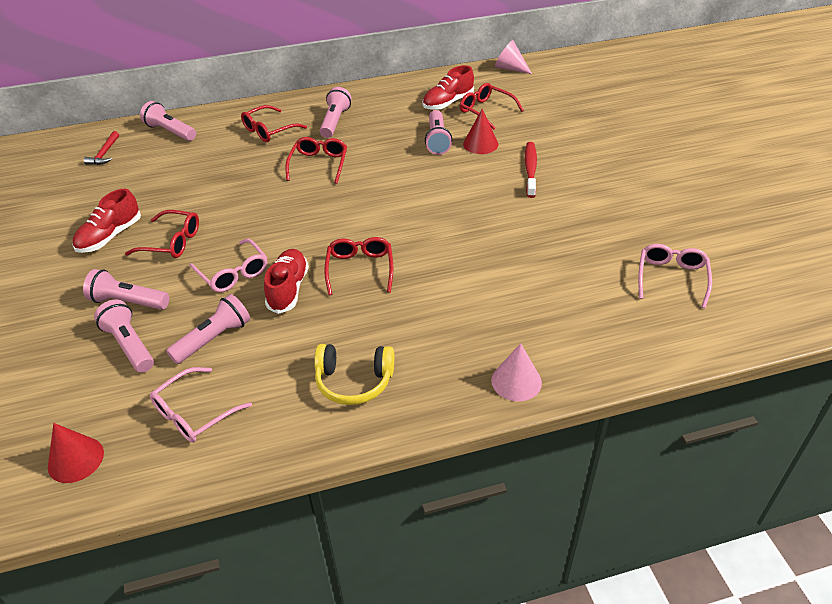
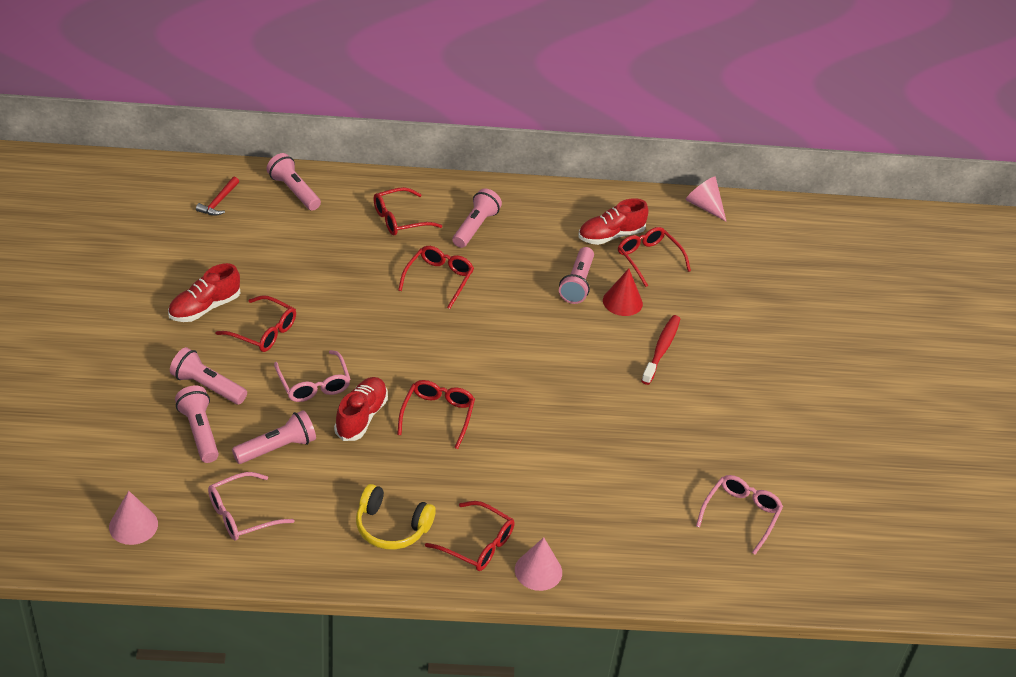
camera: 10 degrees right, 0 degrees up
red cone [48,423,104,483] -> pink cone [109,491,158,545]
none -> red glasses [425,501,515,571]

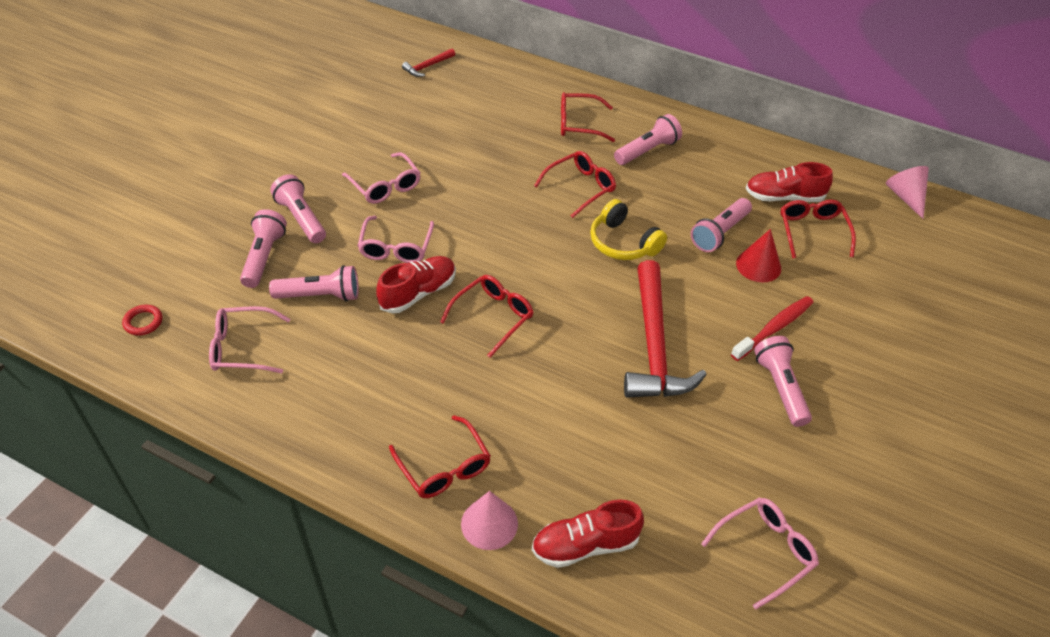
camera: 30 degrees right, 5 degrees up
pink cone [109,491,158,545] -> red ring [122,305,162,336]
red shoe [168,263,240,322] -> red shoe moved to [532,499,644,568]
red glasses [215,295,296,352] -> pink glasses [342,152,421,204]
pink flashlight [266,153,321,211] -> pink flashlight moved to [754,336,812,427]
yellow headphones [356,484,436,550] -> yellow headphones moved to [590,199,667,260]
none -> red hammer [624,260,707,398]

